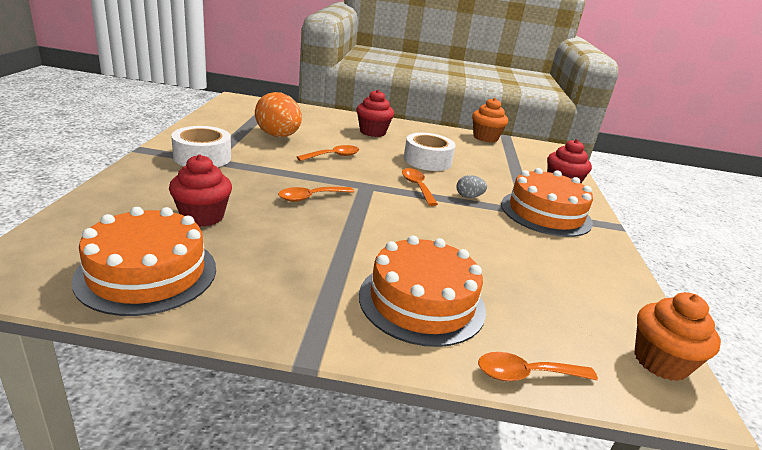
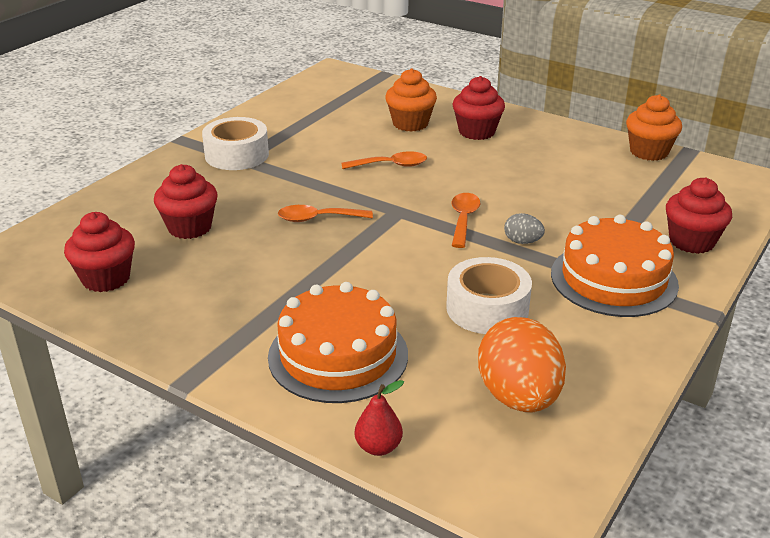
camera: 30 degrees right, 5 degrees up
orange cake [72,207,216,316] -> red cupcake [64,212,135,292]
orange egg [255,92,302,137] -> orange egg moved to [478,317,566,413]
white tape [404,133,455,171] -> white tape moved to [446,257,532,334]
orange spoon [478,352,598,381] -> red pear [355,380,404,456]
orange cupcake [634,292,721,381] -> orange cupcake moved to [385,68,437,132]

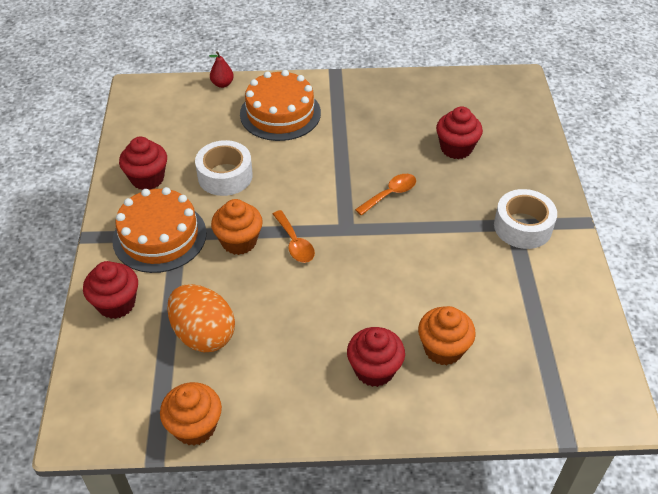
camera: 145 degrees right, 15 degrees up
red cupcake [64,212,135,292] -> red cupcake moved to [119,137,167,190]
orange spoon [341,151,427,169] -> none
orange egg [478,317,566,413] -> orange egg moved to [167,284,235,352]
grey egg [504,213,545,244] -> orange cupcake [211,199,263,255]

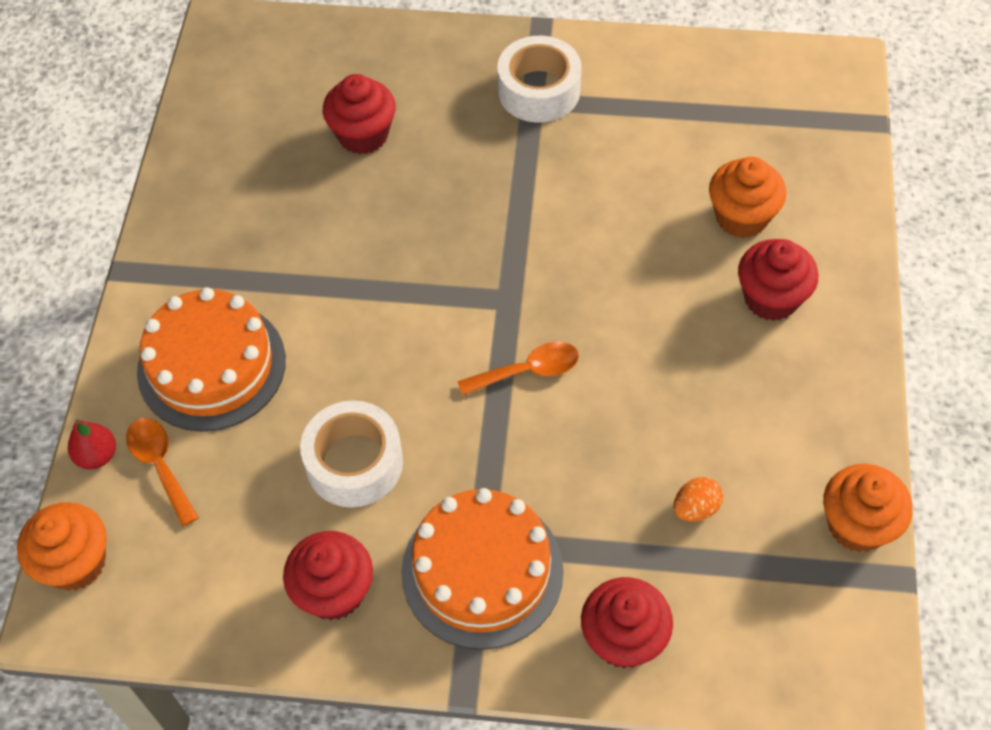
camera: 80 degrees left, 10 degrees up
orange egg [167,284,235,352] -> orange egg [673,477,723,522], size x0.46
orange cupcake [211,199,263,255] -> orange cupcake moved to [17,502,106,591]
orange spoon [355,174,416,216] -> orange spoon moved to [126,418,199,527]

